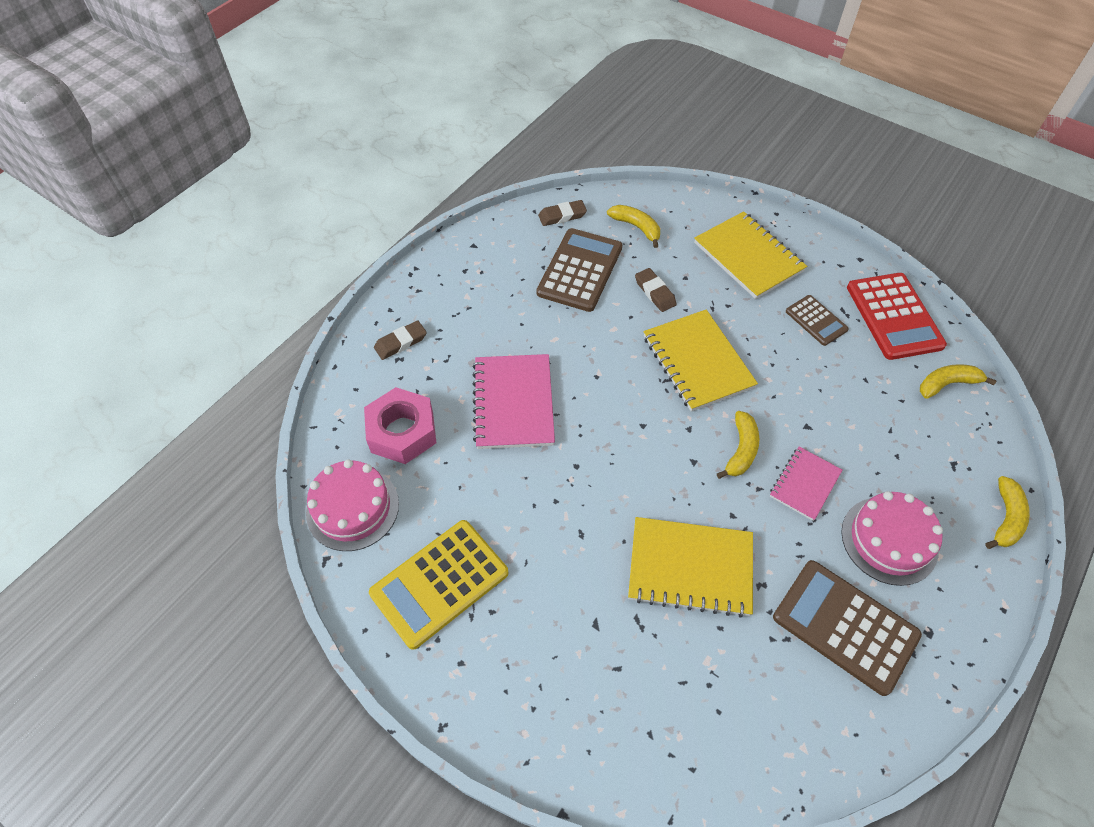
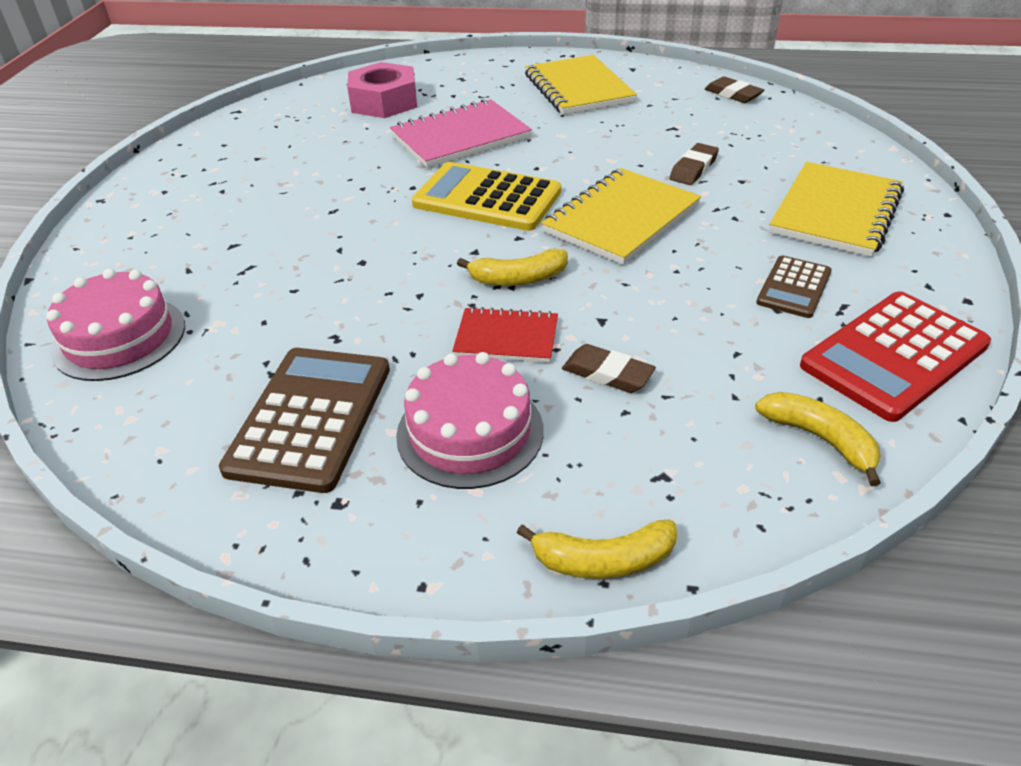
camera: 65 degrees right, 15 degrees down
pink cake [306,459,399,551] -> pink cake moved to [46,269,185,381]
yellow calculator [369,520,509,650] -> yellow calculator moved to [412,162,561,231]
brown eraser [374,320,427,360] -> brown eraser moved to [562,344,656,393]
brown calculator [537,228,622,312] -> none
yellow banana [607,205,660,248] -> none
yellow notebook [628,517,753,617] -> yellow notebook moved to [525,55,637,115]
pink notebook [770,447,842,521] -> red notebook [452,307,558,363]

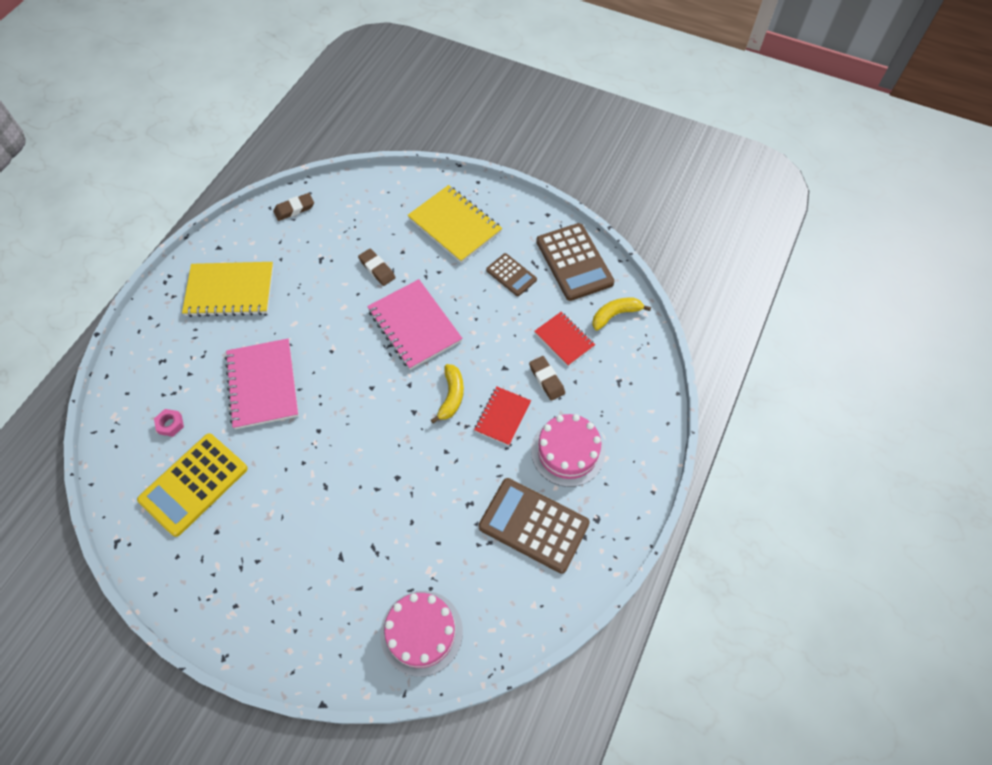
camera: 75 degrees left, 20 degrees up
pink nut [347,62,417,118] -> pink nut [154,409,184,437], size x0.44
yellow calculator [412,162,561,231] -> yellow calculator moved to [137,433,248,537]
yellow banana [517,520,677,579] -> none
yellow notebook [541,168,701,265] -> pink notebook [367,279,463,370]
brown eraser [562,344,656,393] -> brown eraser turned 75 degrees counterclockwise [529,356,565,401]
red calculator [800,291,991,422] -> brown calculator [536,223,614,301]
none -> red notebook [534,312,595,366]

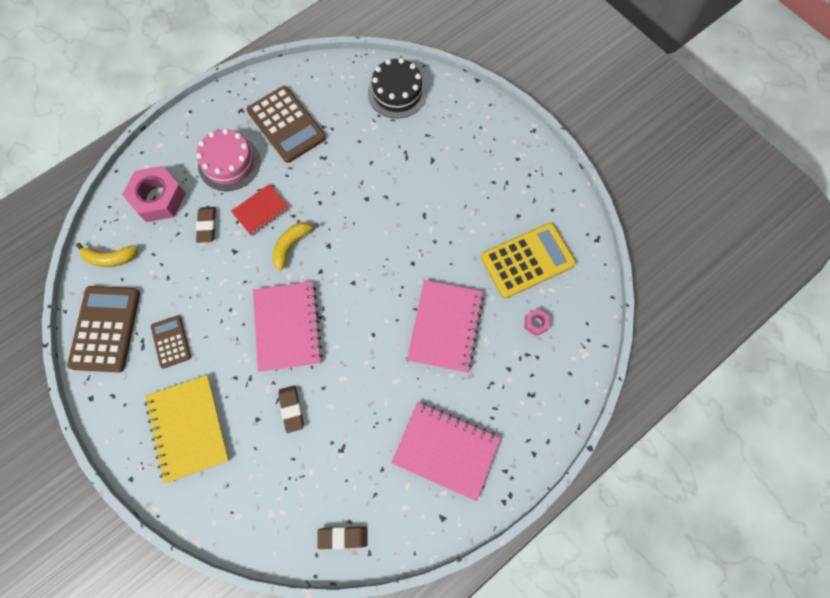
camera: 155 degrees left, 10 degrees up
yellow notebook [182,262,273,317] -> pink notebook [392,402,501,501]
pink cake [380,591,463,677] -> black cake [368,58,427,118]
red notebook [534,312,595,366] -> none
none -> pink nut [122,166,186,222]

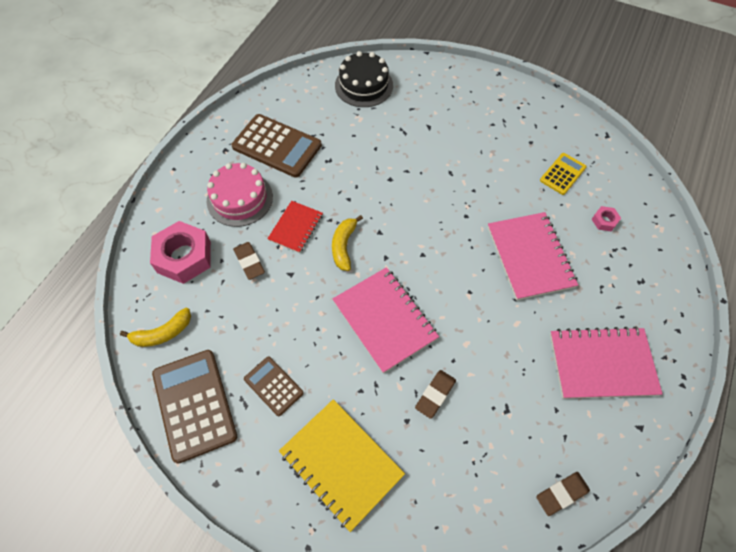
camera: 25 degrees left, 10 degrees down
brown eraser [278,385,304,433] -> brown eraser turned 75 degrees clockwise [415,370,456,419]
yellow calculator [481,223,576,298] -> yellow calculator [540,153,586,195], size x0.56

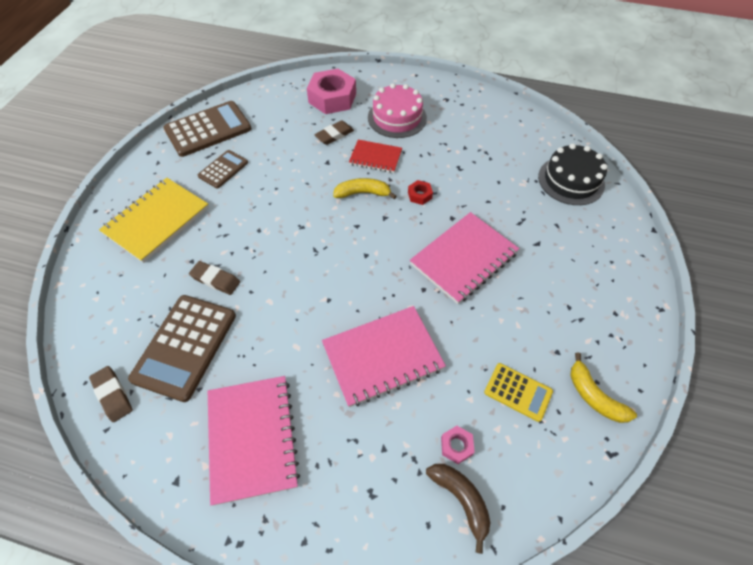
camera: 80 degrees right, 5 degrees down
yellow banana [120,308,191,347] -> yellow banana moved to [570,352,637,423]
brown calculator [231,114,322,178] -> brown calculator moved to [128,295,236,402]
pink notebook [333,267,439,373] -> pink notebook moved to [410,212,519,304]
none -> red nut [408,180,433,205]
none -> brown banana [426,464,491,554]

